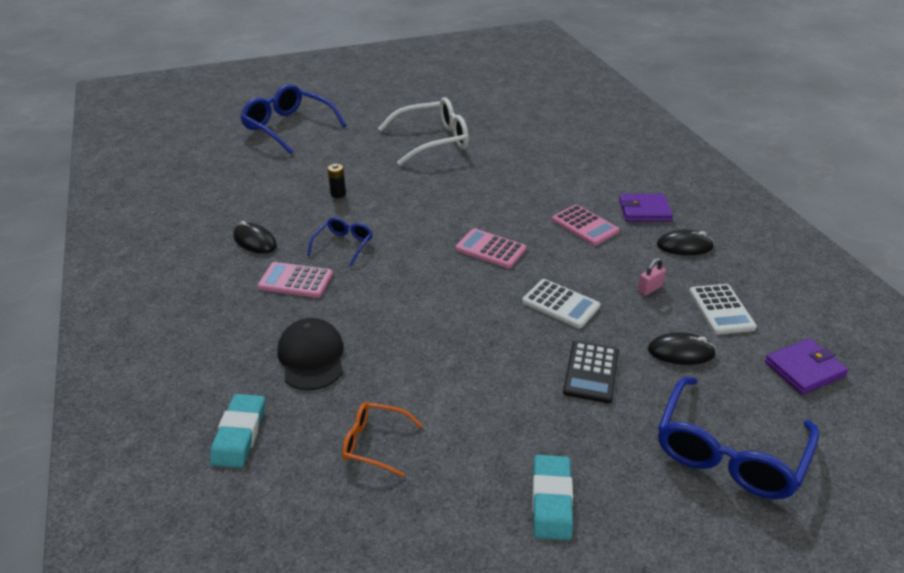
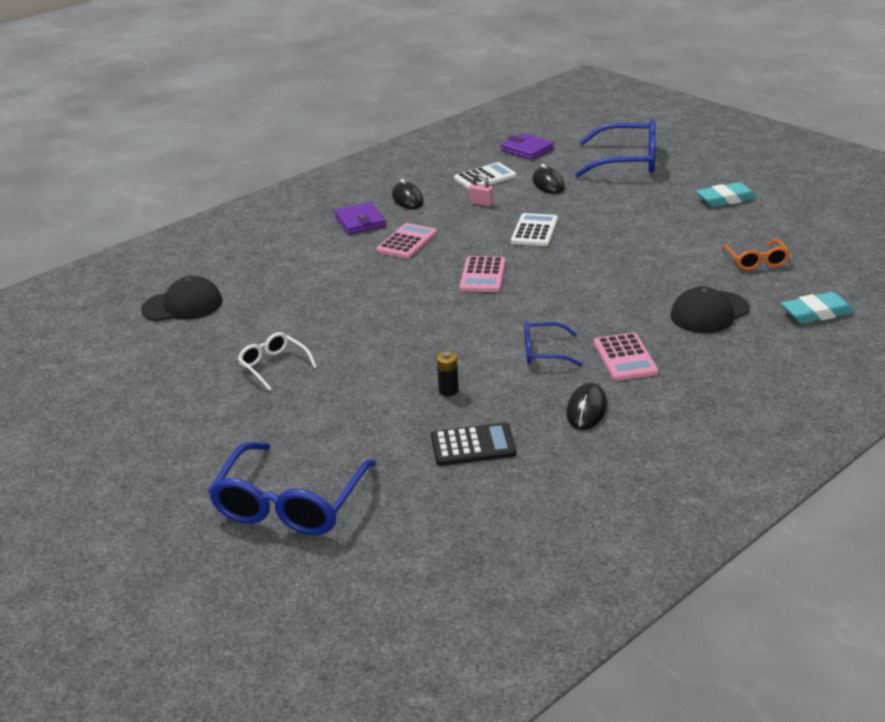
camera: 110 degrees left, 5 degrees down
white glasses [378,97,469,165] -> white glasses [238,332,317,391], size x0.53
black calculator [563,341,619,403] -> black calculator moved to [431,422,516,466]
none -> black cap [141,276,223,321]

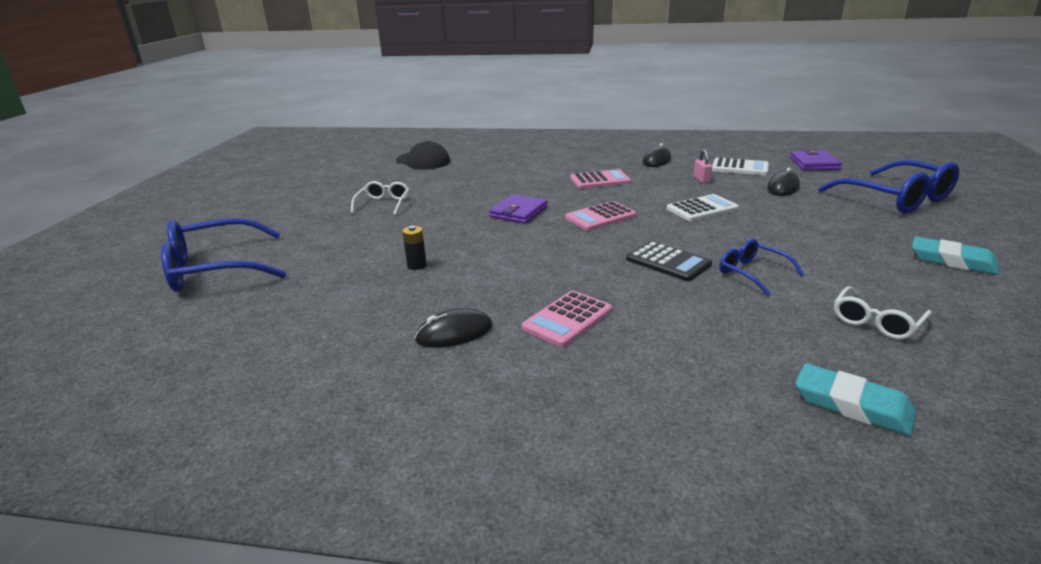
camera: 50 degrees right, 5 degrees down
purple wallet [334,202,386,235] -> purple wallet moved to [489,194,548,224]
black calculator [431,422,516,466] -> black calculator moved to [626,241,712,281]
blue glasses [524,322,582,366] -> blue glasses moved to [719,239,805,296]
black cap [670,287,750,333] -> none
orange glasses [722,239,790,270] -> white glasses [834,286,932,339]

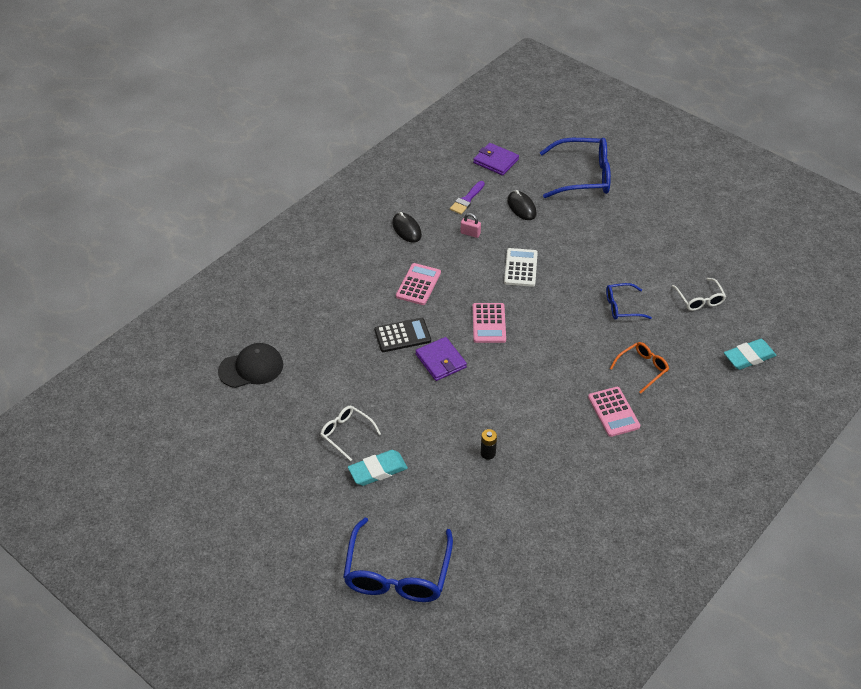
camera: 60 degrees left, 20 degrees up
black mouse [415,308,492,348] -> none
black calculator [626,241,712,281] -> black calculator moved to [374,318,431,352]
white calculator [712,158,769,175] -> purple brush [450,181,485,214]
turquoise eraser [912,236,999,275] -> turquoise eraser moved to [348,450,408,486]
none -> orange glasses [610,342,669,393]

